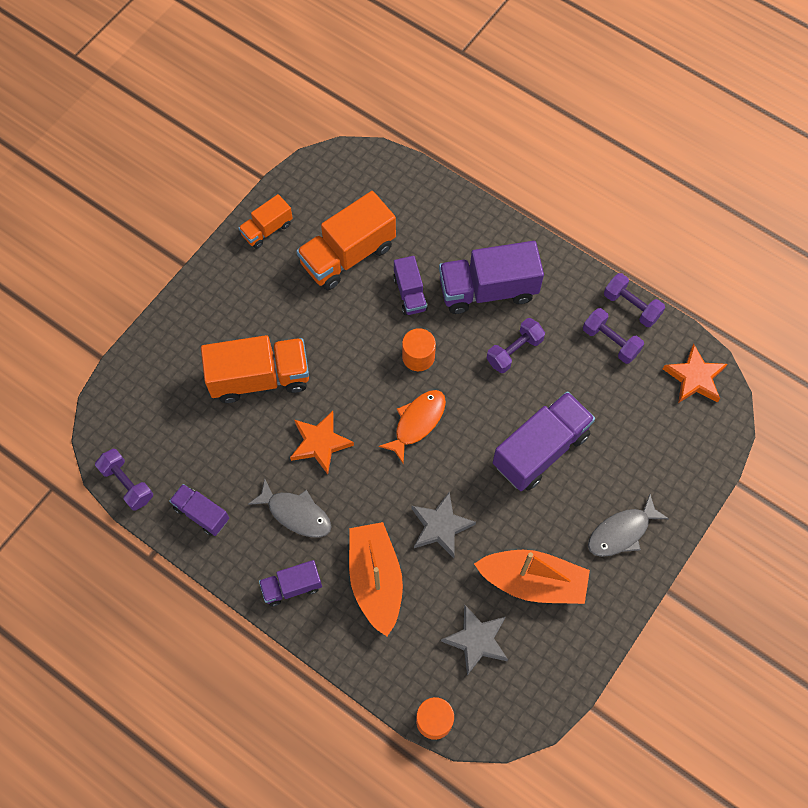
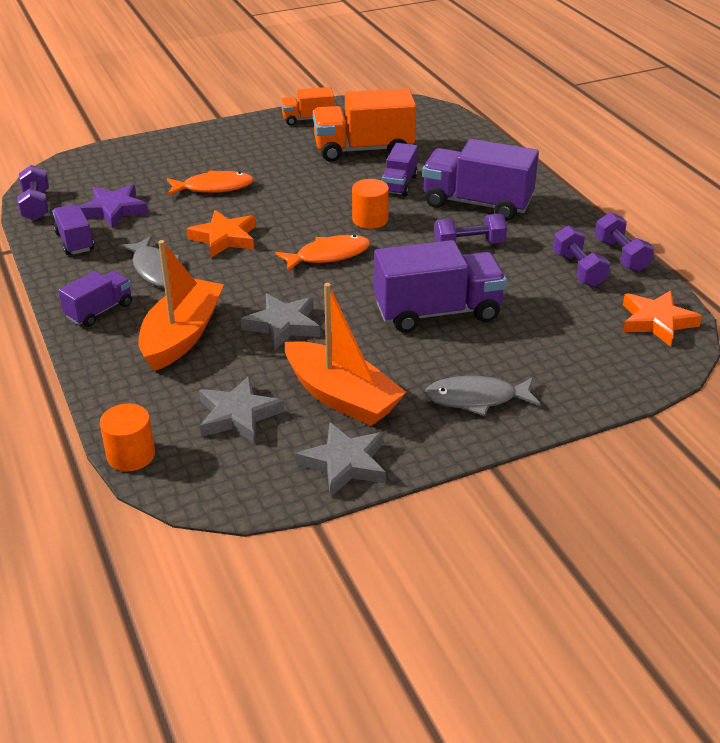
camera: 30 degrees right, 30 degrees down
orange truck [201,335,309,403] -> orange fish [167,170,254,196]
purple truck [259,560,322,606] -> purple truck turned 120 degrees clockwise [58,271,132,327]
none -> purple star [80,184,148,229]
none -> grey star [296,422,386,497]

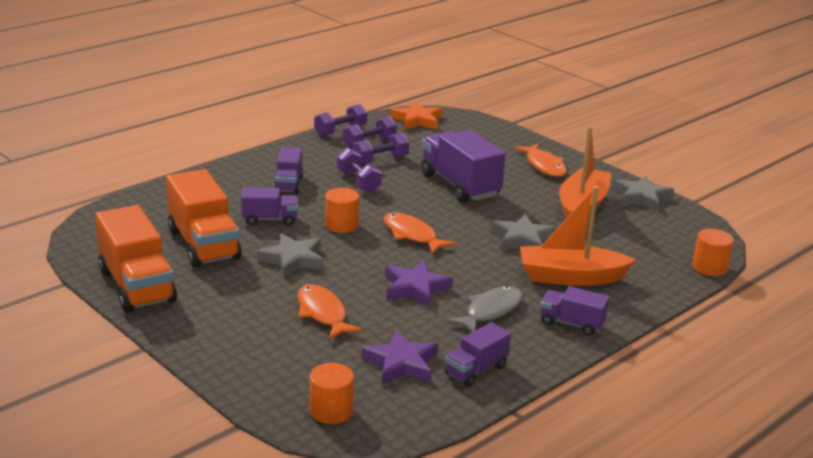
camera: 110 degrees left, 10 degrees down
purple dumbbell [17,165,49,221] -> purple dumbbell moved to [353,132,409,165]
orange star [186,210,256,257] -> purple star [385,260,453,307]
grey star [199,376,284,444] -> grey star moved to [257,233,324,277]
orange truck [281,87,334,126] -> orange truck [95,205,177,313], size x1.82
purple truck [422,139,539,221] -> purple truck [274,147,303,194], size x0.55
grey fish [424,376,540,416] -> orange fish [515,144,567,177]
none -> orange cylinder [310,363,354,424]

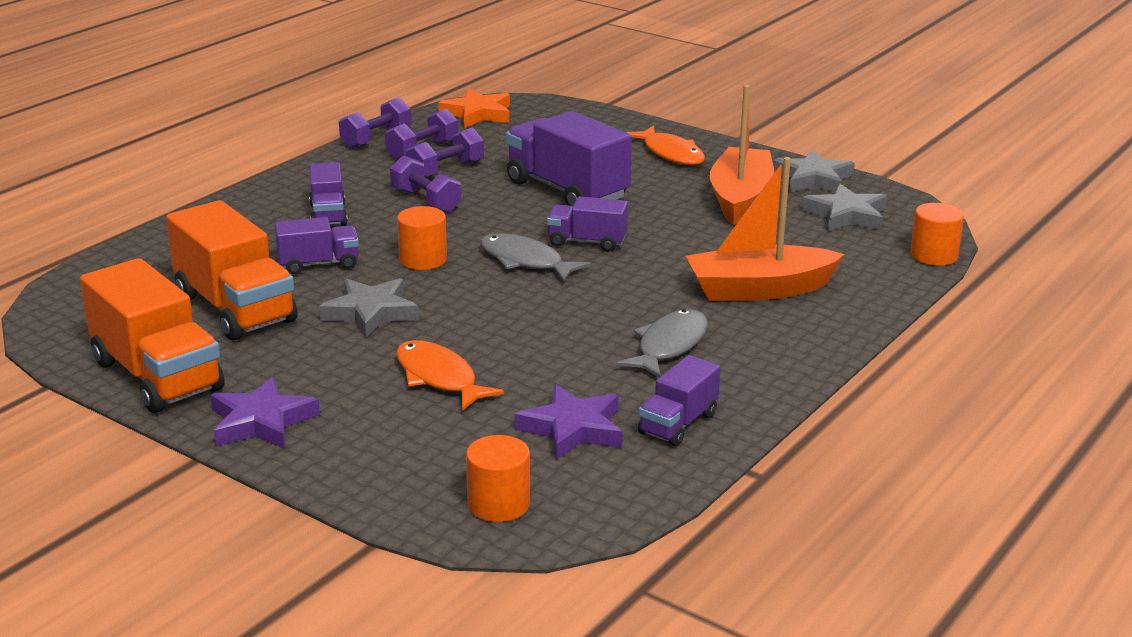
camera: 10 degrees left, 0 degrees up
orange fish [384,212,455,254] -> grey fish [480,233,591,282]
purple star [385,260,453,307] -> purple star moved to [211,376,320,449]
grey star [491,214,556,250] -> grey star moved to [802,183,887,231]
purple truck [540,286,609,336] -> purple truck moved to [547,196,628,252]

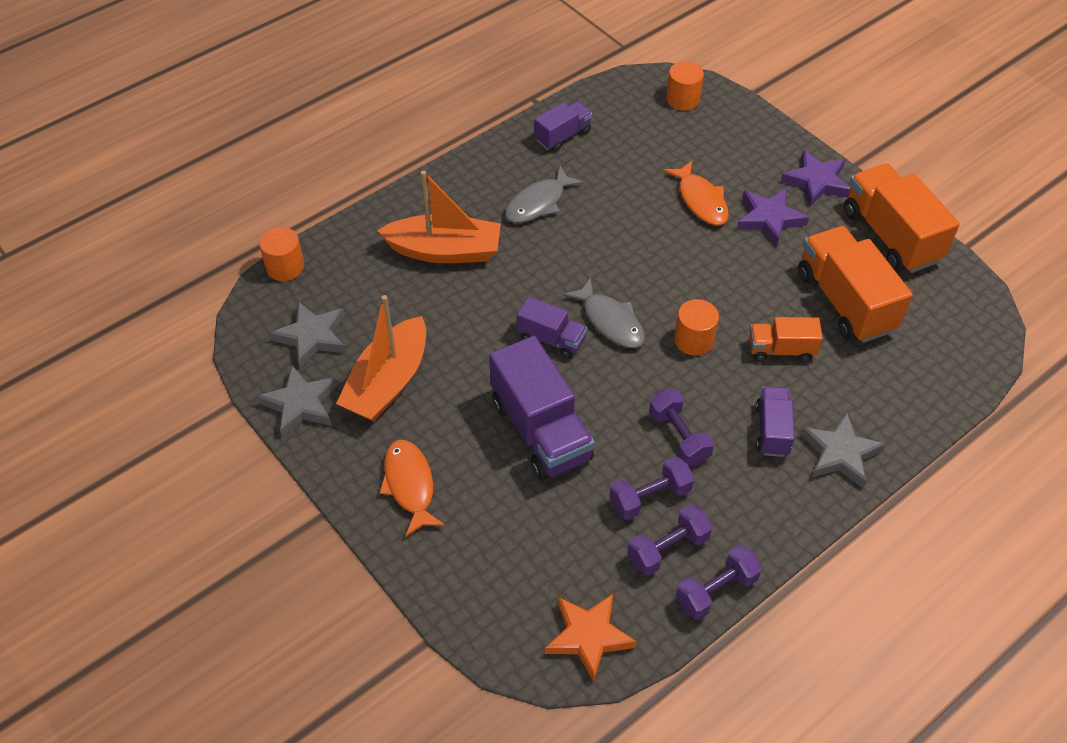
camera: 165 degrees left, 25 degrees up
purple truck [275,217,359,274] -> orange truck [749,317,823,362]
grey star [319,278,419,338] -> grey star moved to [801,412,886,488]
purple star [515,384,622,460] -> purple star moved to [737,188,809,246]

